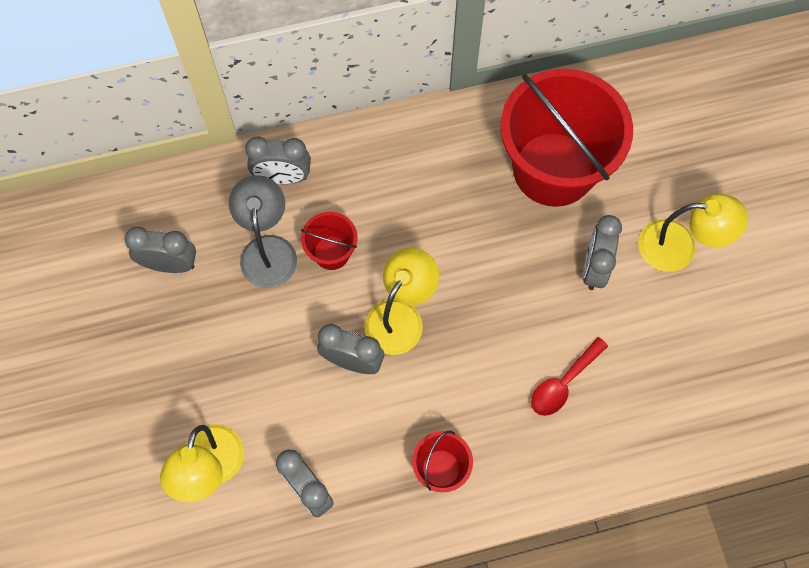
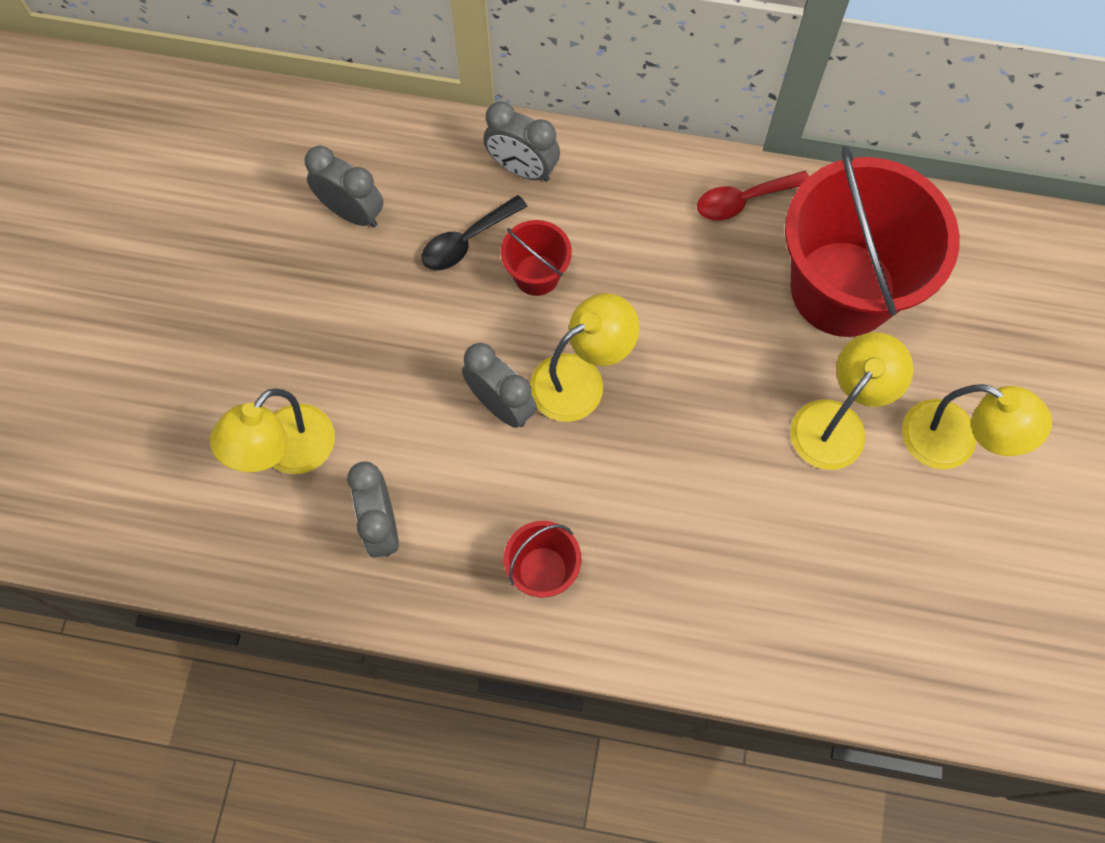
camera: 25 degrees right, 0 degrees up
grey lamp [229,175,297,288] -> black spoon [422,195,527,270]
red spoon [531,337,608,416] -> red spoon moved to [697,171,809,220]
grey clock [583,215,622,290] -> yellow lamp [791,332,914,470]

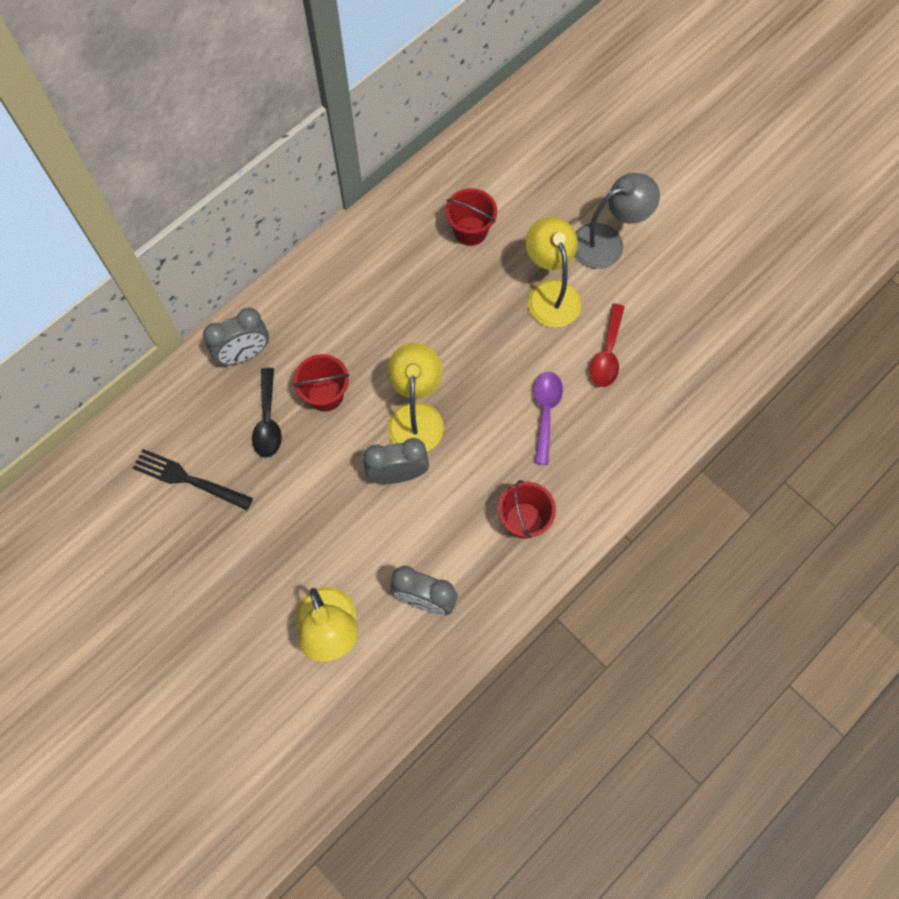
camera: 55 degrees left, 0 degrees up
grey clock [305,146,384,228] -> black fork [133,449,253,510]
red spoon [697,171,809,220] -> red spoon moved to [589,304,625,387]
red bucket [785,146,960,337] -> red bucket [445,188,497,246], size x0.44
yellow lamp [902,384,1052,469] -> grey lamp [575,173,660,269]
none -> purple spoon [534,372,563,465]

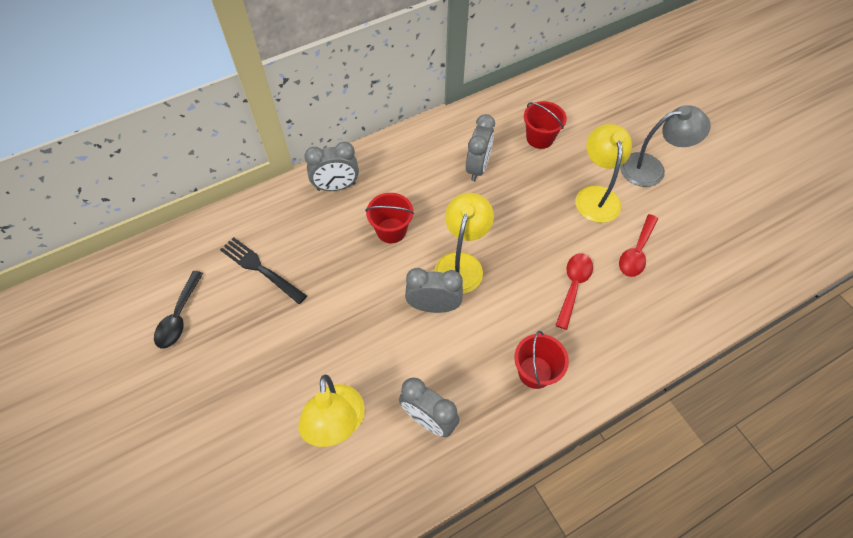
camera: 15 degrees right, 10 degrees down
black spoon [252,368,282,457] -> black spoon moved to [154,271,203,348]
purple spoon [534,372,563,465] -> red spoon [555,253,593,330]
none -> grey clock [466,114,495,181]

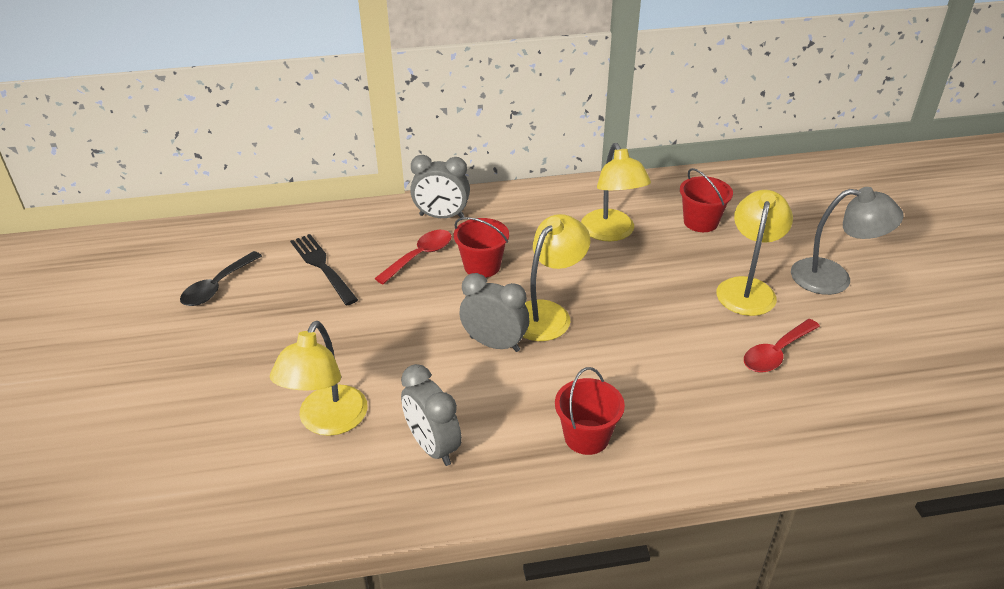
camera: 20 degrees right, 20 degrees down
grey clock [466,114,495,181] -> yellow lamp [581,143,651,241]
red spoon [555,253,593,330] -> red spoon moved to [374,230,452,284]

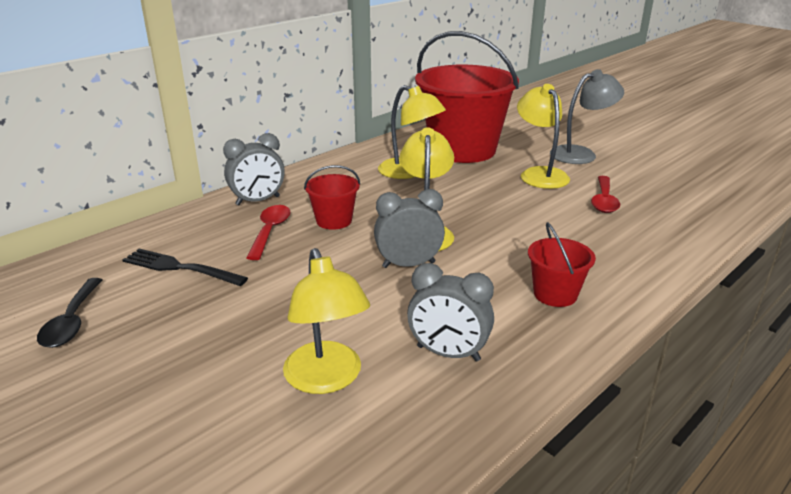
camera: 35 degrees left, 10 degrees down
red bucket [680,168,733,232] -> red bucket [415,31,519,163], size x2.30

